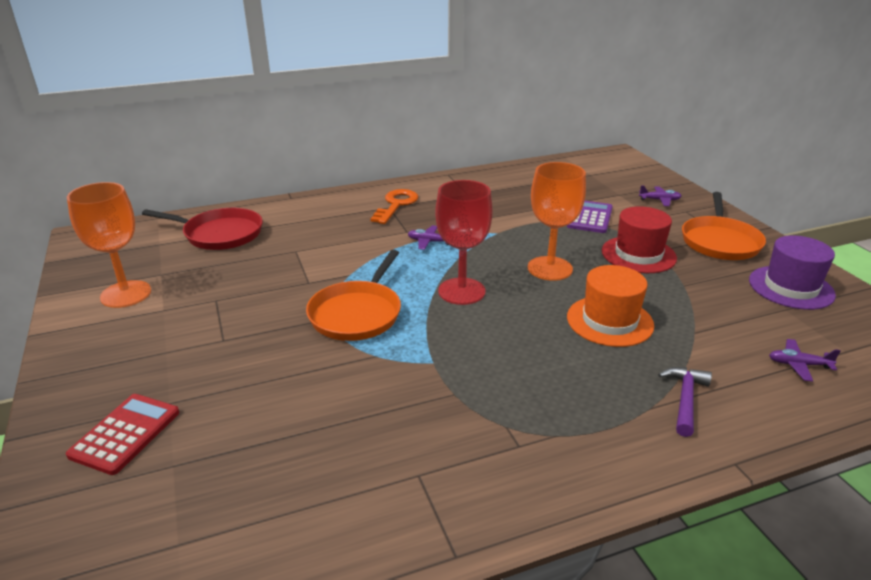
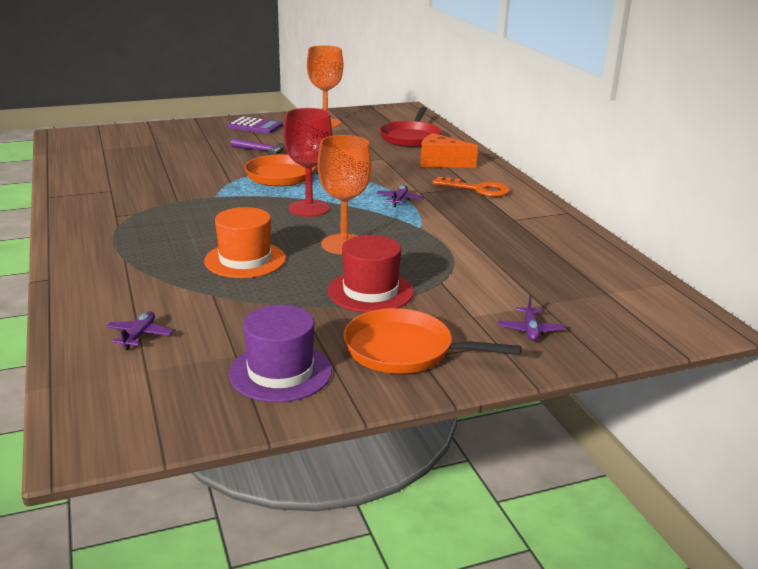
camera: 90 degrees right, 5 degrees down
red calculator [66,394,179,475] -> none
purple calculator [567,201,613,233] -> purple calculator moved to [227,116,283,134]
purple hammer [658,367,712,437] -> purple hammer moved to [230,138,284,155]
none -> orange cheese [420,133,478,168]

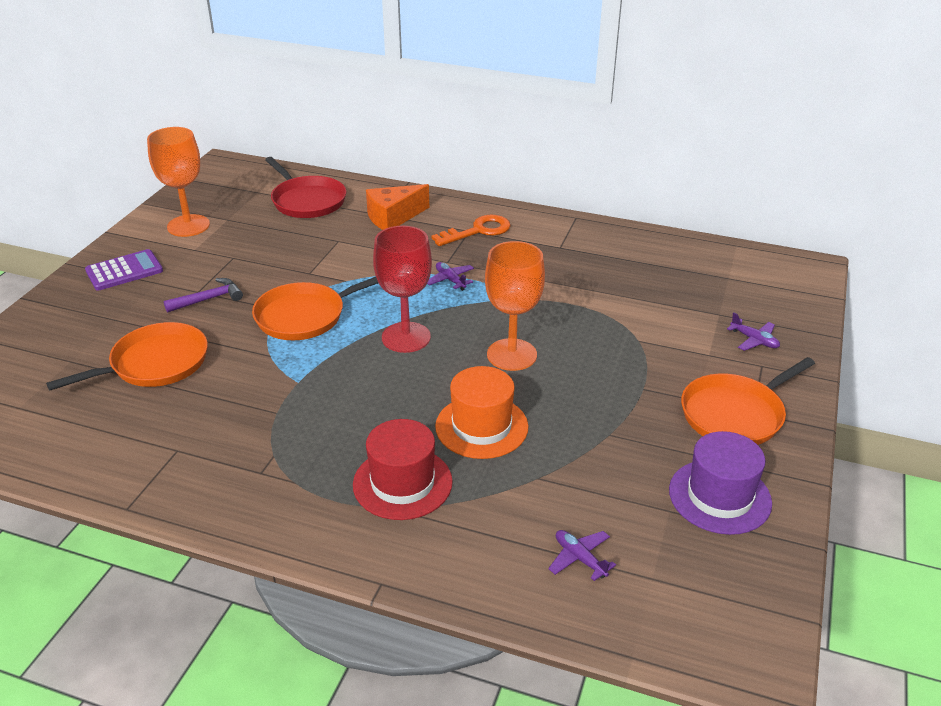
camera: 50 degrees left, 10 degrees up
red hat [328,235,414,312] -> red hat moved to [353,419,453,520]
none -> orange pan [46,322,208,390]

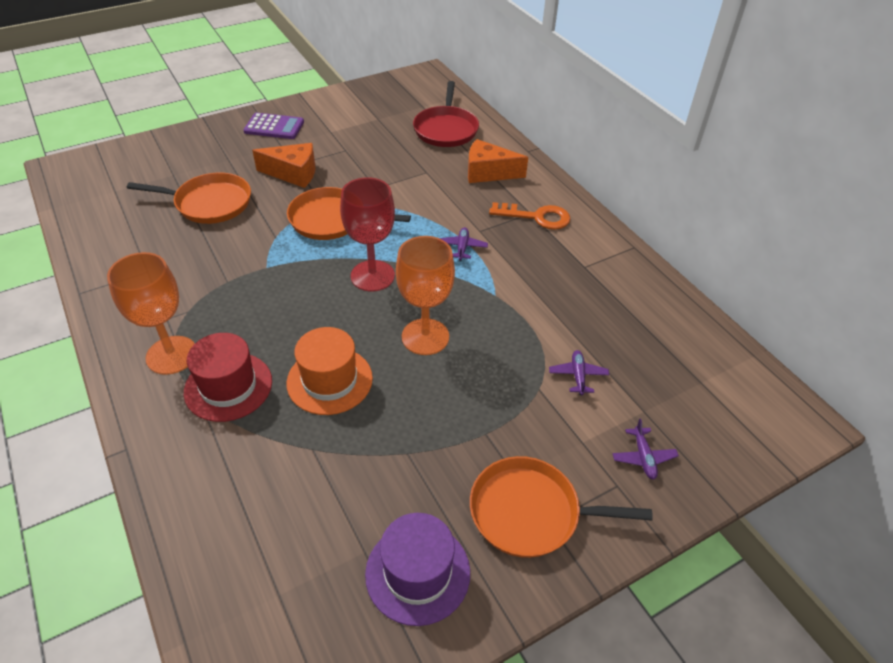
camera: 40 degrees right, 10 degrees up
orange goblet [147,127,210,237] -> orange goblet moved to [107,252,195,375]
purple hammer [163,278,243,313] -> orange cheese [252,143,316,188]
purple plane [548,530,616,581] -> purple plane moved to [549,350,609,395]

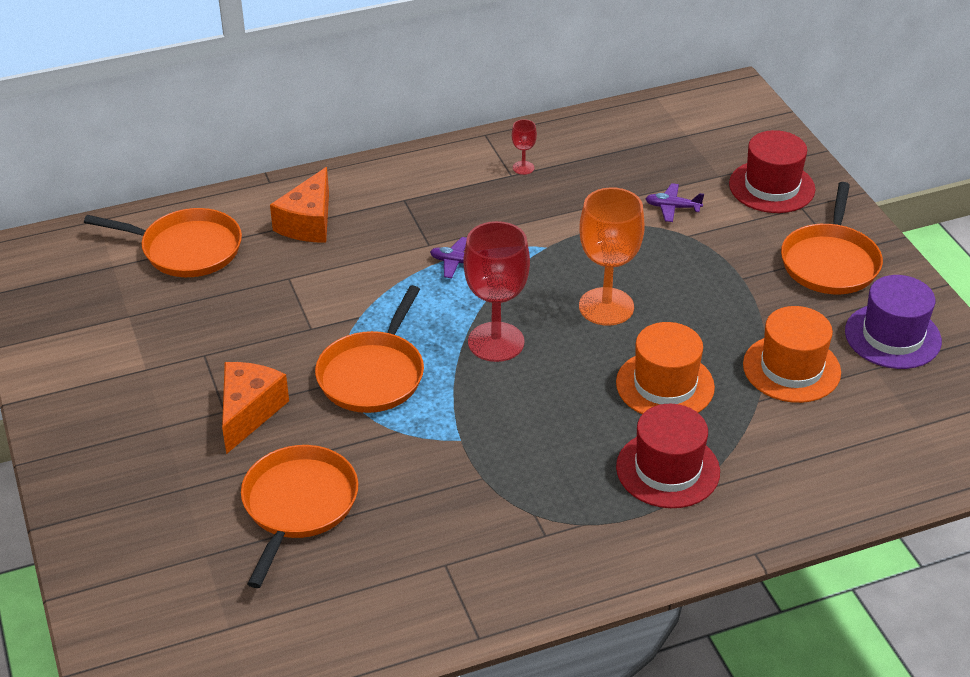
camera: 80 degrees left, 5 degrees down
orange goblet [107,252,195,375] -> none
purple calculator [243,113,304,139] -> none
red pan [413,81,479,147] -> orange pan [84,208,242,277]
orange key [489,202,570,230] -> none
purple plane [612,419,679,479] -> red hat [729,130,815,213]
none -> red goblet [512,119,537,175]
none -> orange hat [743,306,841,403]

